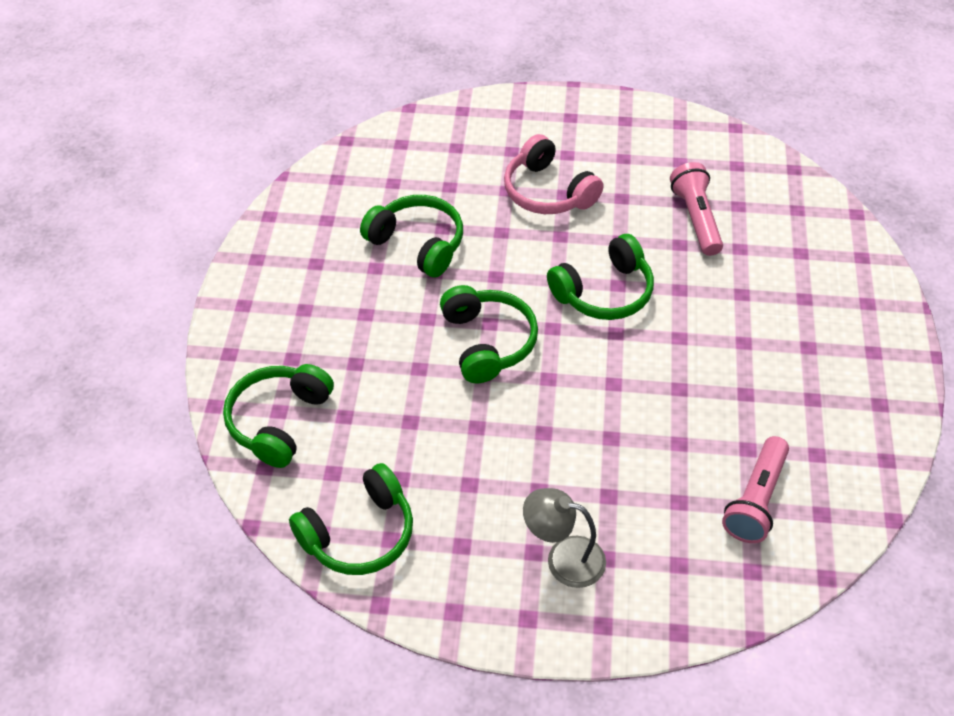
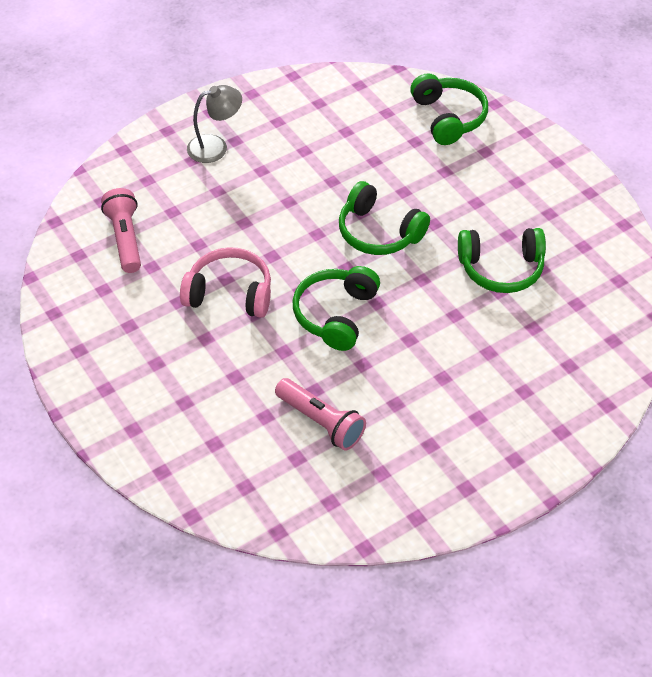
camera: 140 degrees right, 0 degrees up
green headphones [289,463,413,575] -> none
pink headphones [504,134,604,214] -> pink headphones moved to [180,247,271,318]

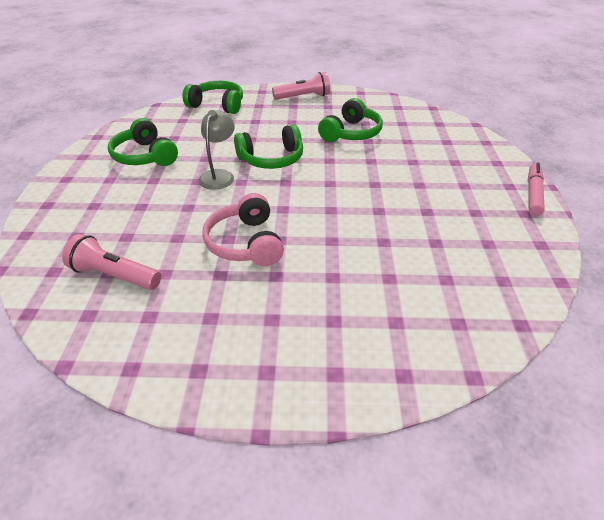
camera: 55 degrees left, 10 degrees down
pink headphones [180,247,271,318] -> pink headphones turned 60 degrees counterclockwise [202,193,284,266]
grey lamp [187,85,242,163] -> grey lamp moved to [198,110,235,190]
pink flashlight [275,378,366,451] -> pink flashlight moved to [272,72,330,100]
green headphones [293,266,380,351] -> green headphones moved to [108,118,178,166]
none -> pink marker [528,163,545,216]

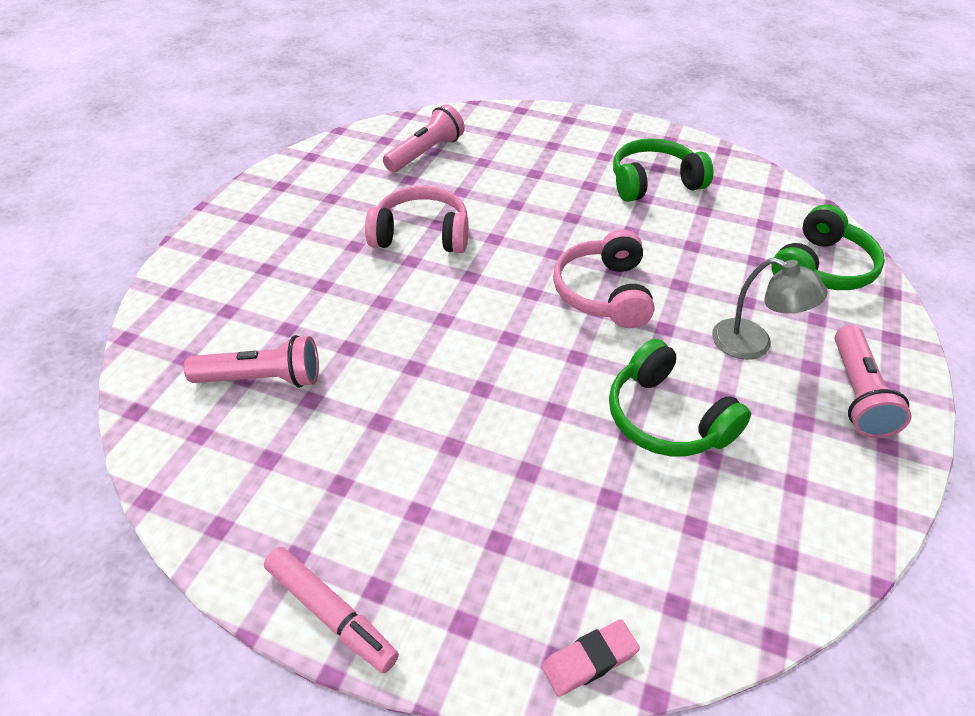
camera: 110 degrees right, 5 degrees up
grey lamp [198,110,235,190] -> grey lamp moved to [712,258,828,360]
green headphones [234,124,303,169] -> pink headphones [553,229,655,328]
none -> pink flashlight [184,335,319,388]
none -> pink eraser [542,619,640,697]

